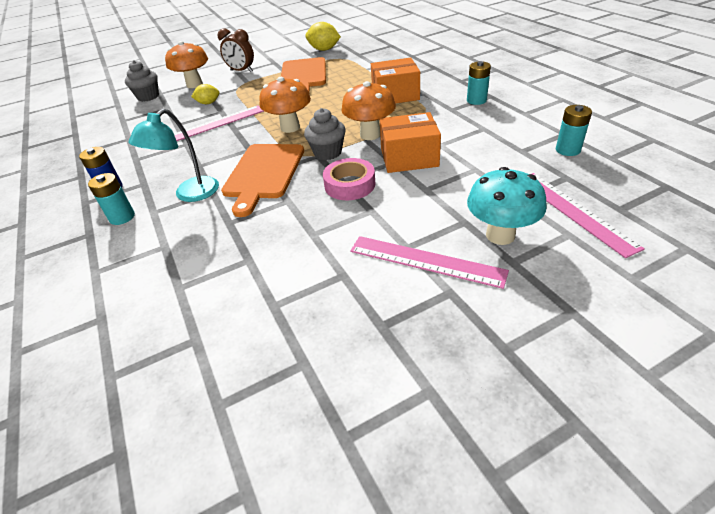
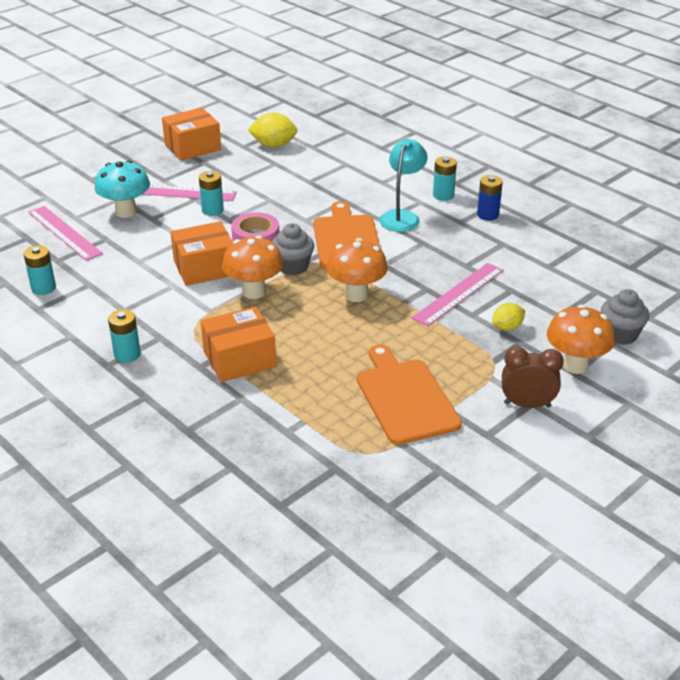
camera: 160 degrees right, 5 degrees down
yellow lemon [306,22,341,51] -> yellow lemon moved to [248,113,297,148]
none -> orange box [162,107,221,161]
none -> turquoise battery [199,171,224,216]

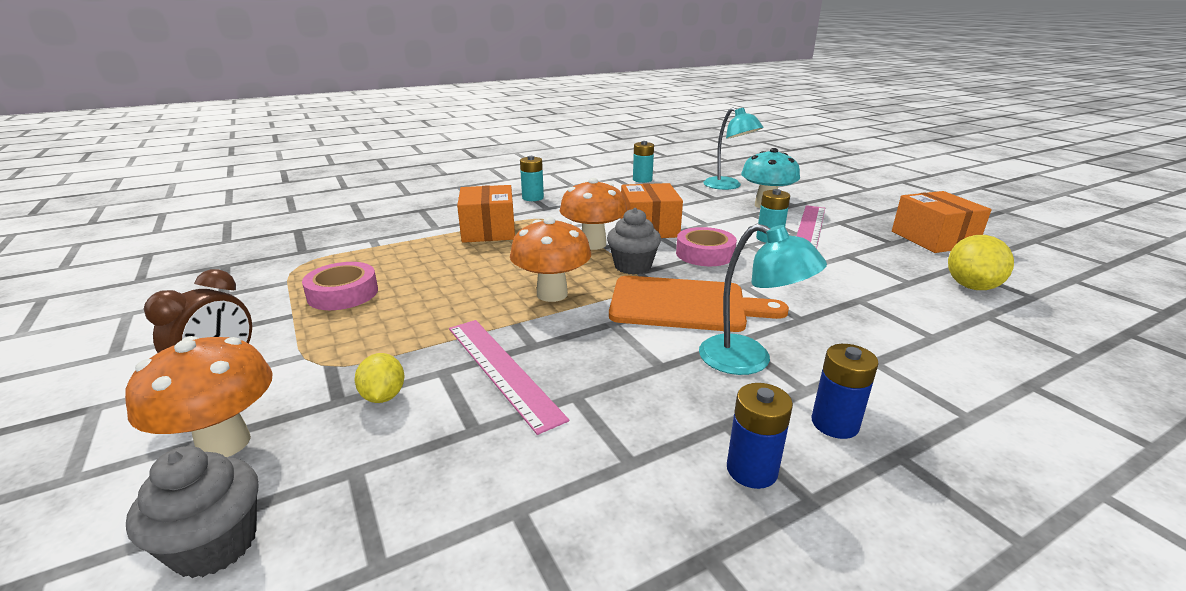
camera: 105 degrees right, 10 degrees down
pink ruler [28,206,103,261] -> turquoise lamp [703,107,764,190]
orange cutting board [357,344,462,445] -> pink tape [302,262,378,310]
turquoise battery [433,157,457,201] -> blue battery [812,344,879,439]

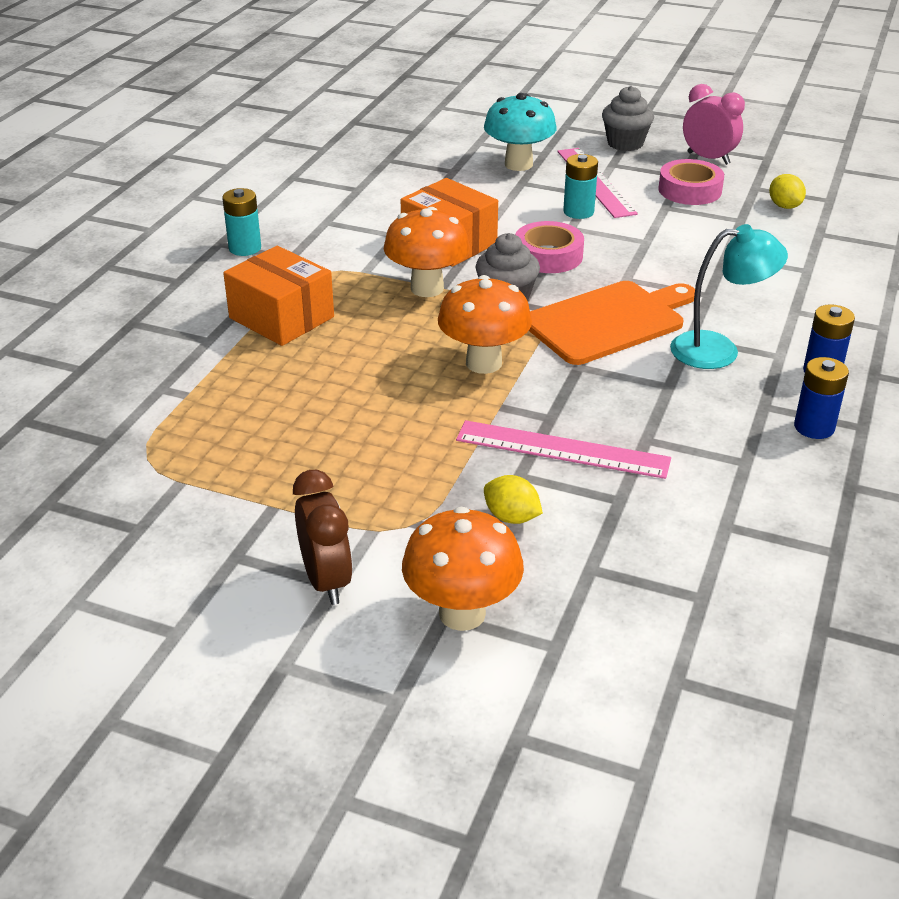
camera: 40 degrees left, 10 degrees up
grey cupcake [126,446,258,578] -> grey cupcake moved to [602,86,654,151]
pink tape [302,262,378,310] -> pink tape moved to [658,159,724,205]
turquoise battery [633,141,654,183] -> none
turquoise lamp [703,107,764,190] -> none
orange box [892,191,992,253] -> pink clock [683,84,745,165]
yellow lemon [948,235,1014,290] -> yellow lemon [769,174,806,209], size x0.63

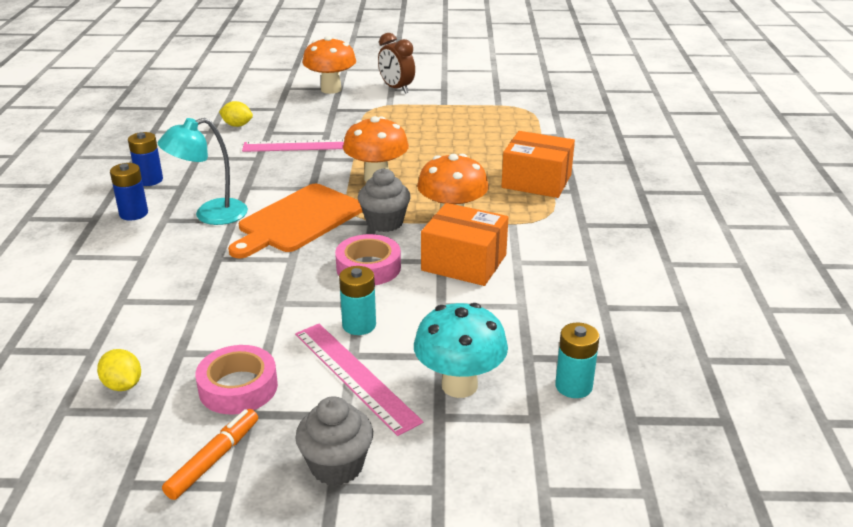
camera: 160 degrees right, 5 degrees down
turquoise battery [222,188,261,256] -> turquoise battery moved to [555,323,600,398]
yellow lemon [484,475,543,524] -> yellow lemon moved to [219,101,253,127]
pink clock [683,84,745,165] -> orange marker [162,409,258,500]

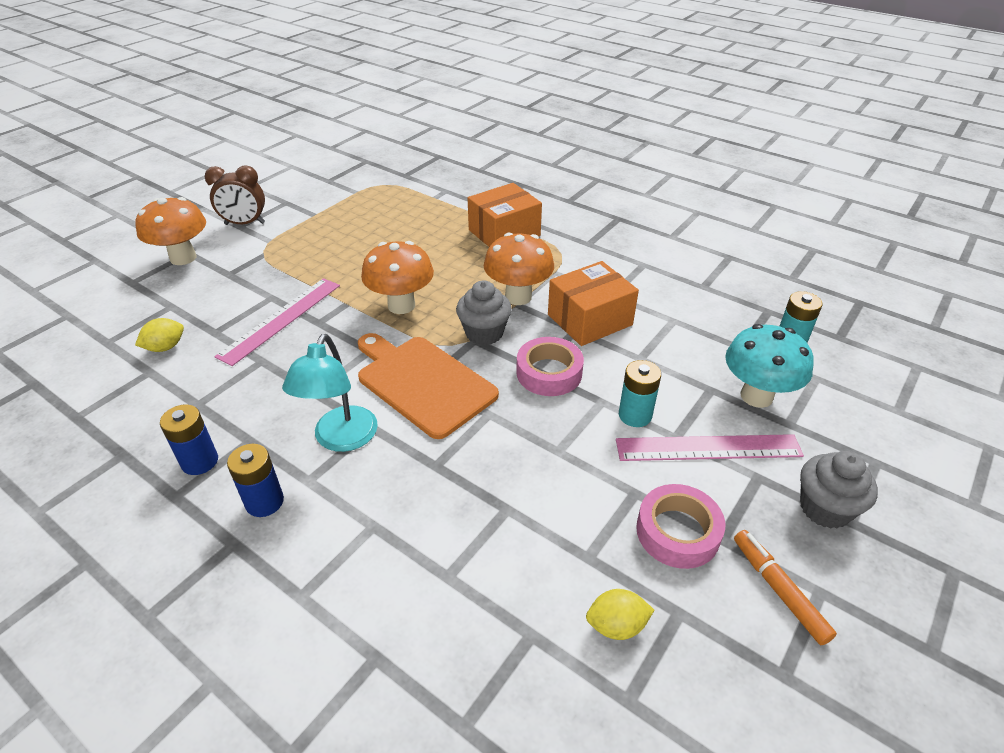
camera: 55 degrees left, 10 degrees up
orange cutting board [228,184,363,258] -> orange cutting board turned 150 degrees clockwise [358,333,499,439]

